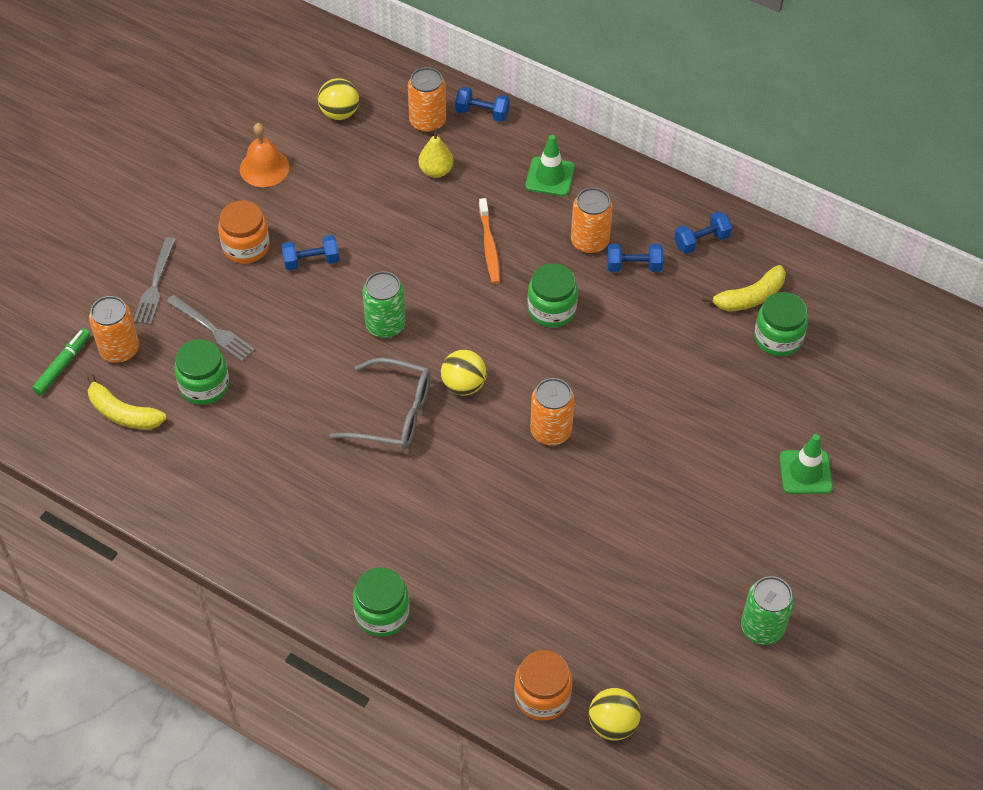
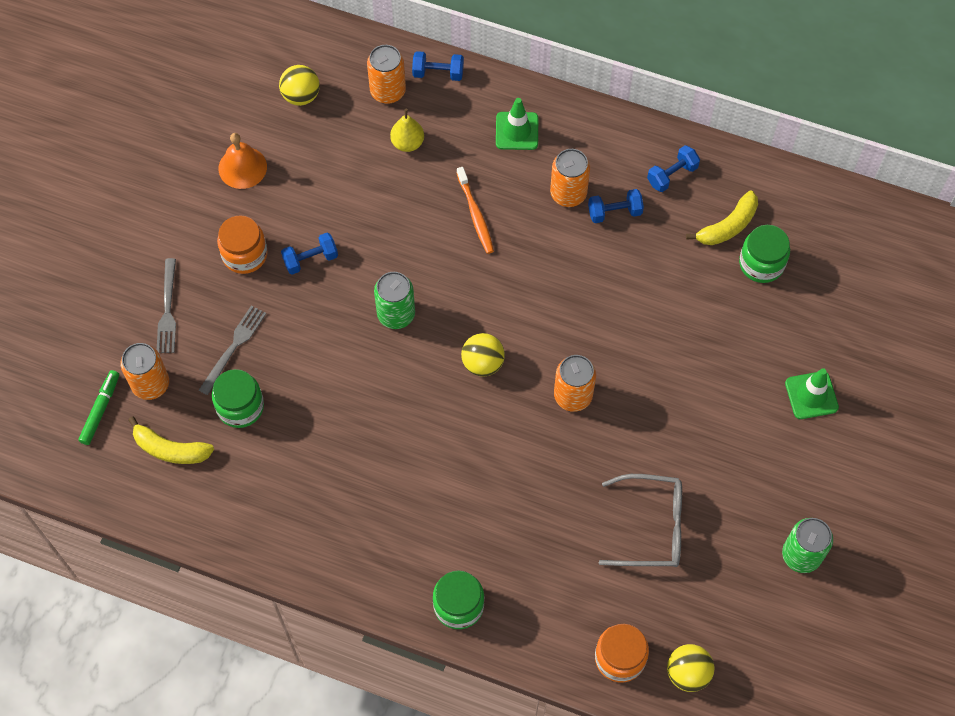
camera: 10 degrees left, 10 degrees up
grey fork [167,295,255,361] -> grey fork turned 90 degrees counterclockwise [199,306,266,395]
grey glasses [329,358,431,449] -> grey glasses moved to [599,474,682,567]
green jar [527,263,578,327] -> none

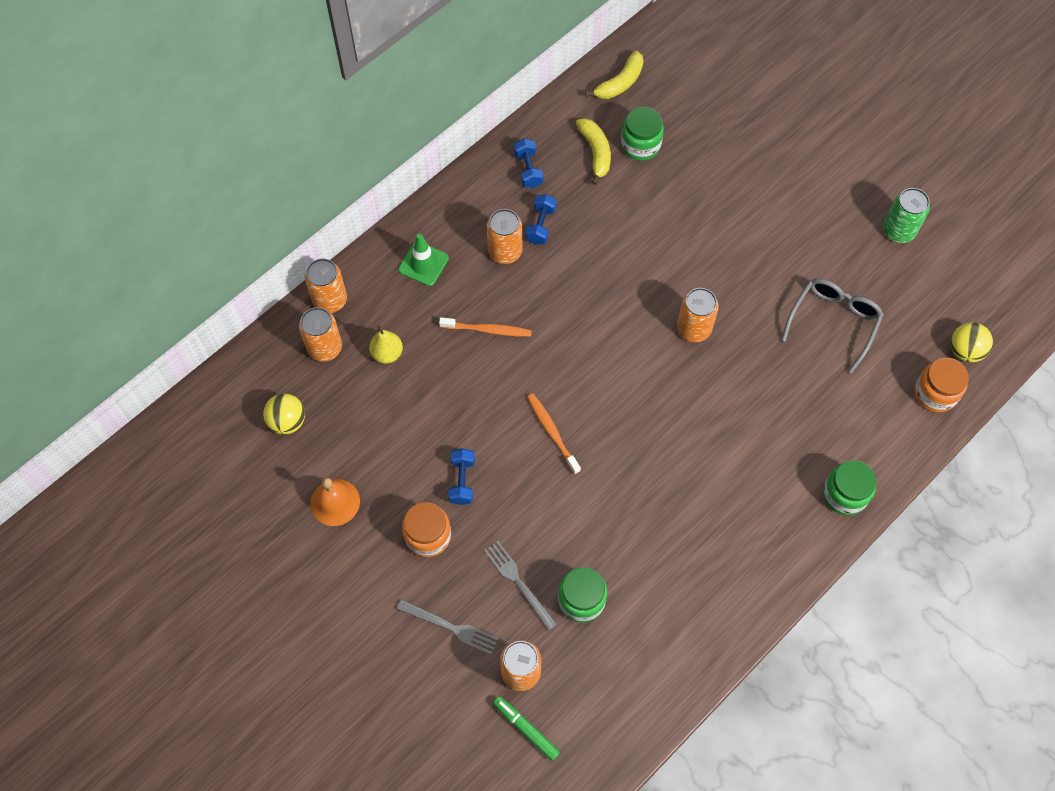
camera: 65 degrees left, 0 degrees up
yellow banana [128,416,214,464] -> yellow banana moved to [585,50,644,99]
green can [374,272,415,329] -> orange toothbrush [527,393,581,474]
blue dumbbell [412,51,464,81] -> orange can [305,259,347,313]
yellow ball [461,333,505,377] -> none
green traffic cone [785,368,839,419] -> none

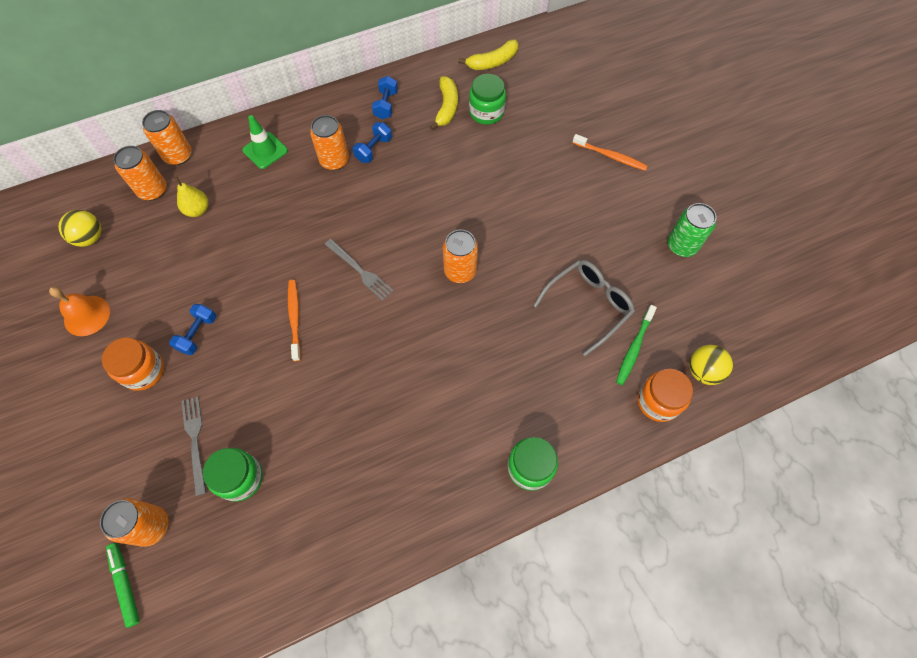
camera: 20 degrees right, 0 degrees up
grey fork [397,599,498,655] -> grey fork moved to [325,239,394,301]
orange toothbrush [439,317,532,337] -> orange toothbrush moved to [573,134,648,171]
none -> green toothbrush [616,305,657,385]

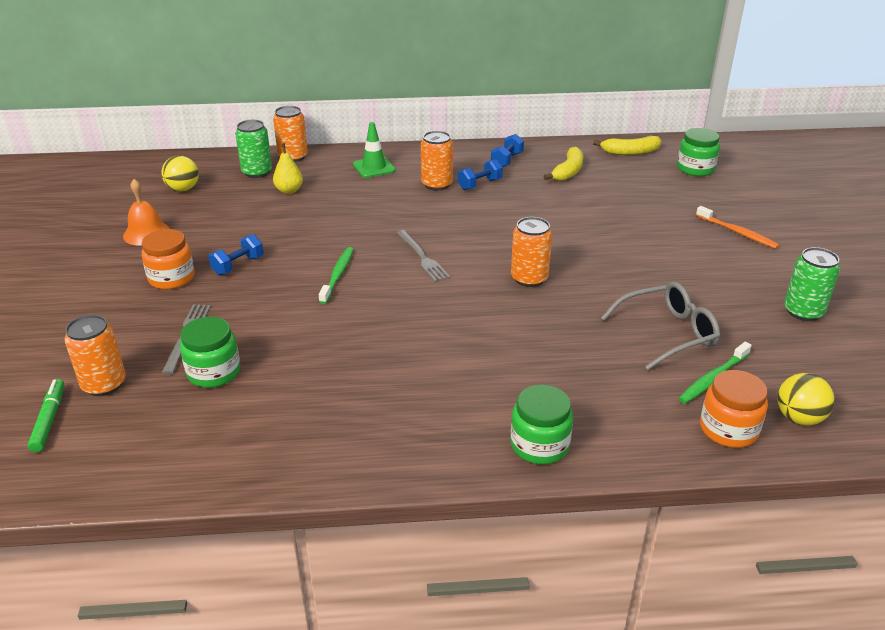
camera: 20 degrees right, 30 degrees down
orange can [113,146,167,200] -> green can [235,120,272,178]
orange toothbrush [288,280,301,361] -> green toothbrush [319,247,354,304]
green jar [469,74,506,125] -> green jar moved to [677,128,720,176]

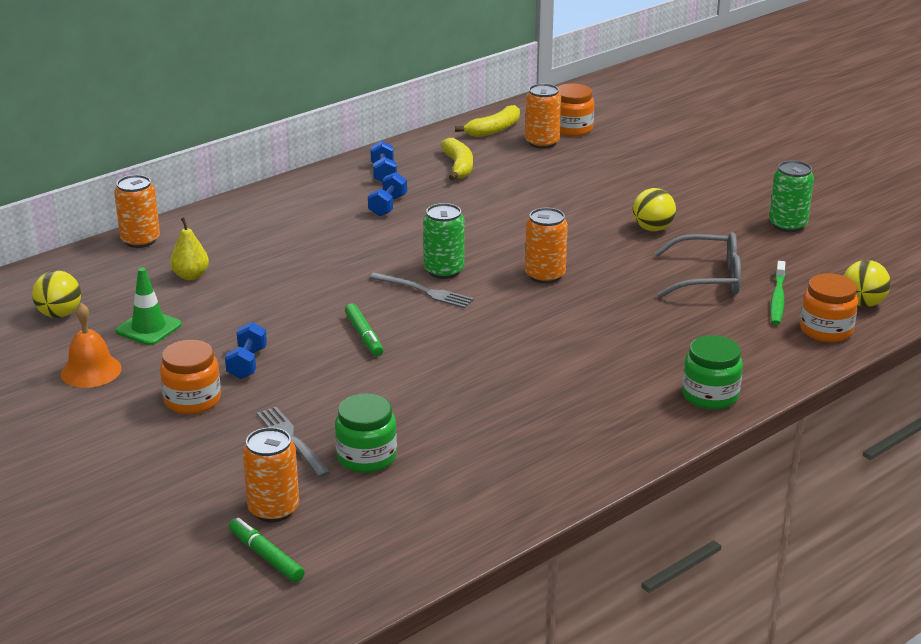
camera: 35 degrees left, 5 degrees down
green can [235,120,272,178] -> green can moved to [423,203,465,279]
green toothbrush [319,247,354,304] -> green marker [345,303,383,356]
green traffic cone [353,122,396,178] -> green traffic cone moved to [116,268,182,345]
orange can [421,131,453,191] -> orange can moved to [525,83,561,149]
grey glasses [601,281,720,370] -> grey glasses turned 60 degrees clockwise [655,232,741,298]
green jar [677,128,720,176] -> orange jar [558,83,594,136]
orange toothbrush [696,206,780,249] -> none
none -> yellow ball [633,188,676,231]

